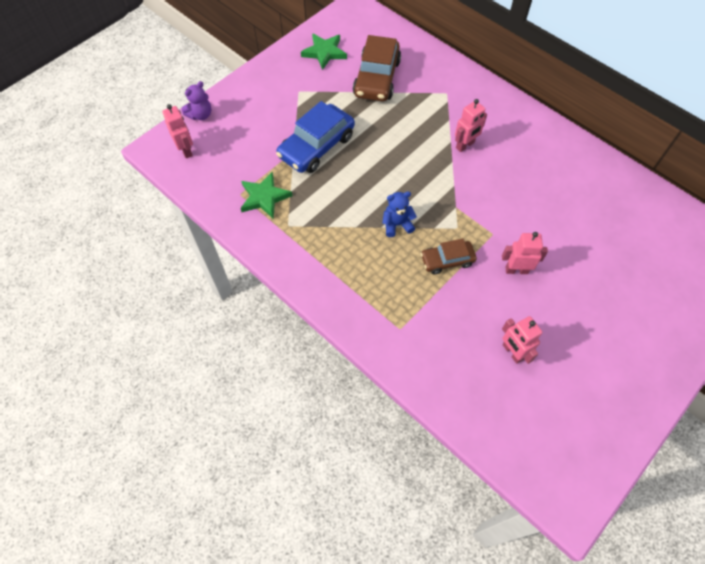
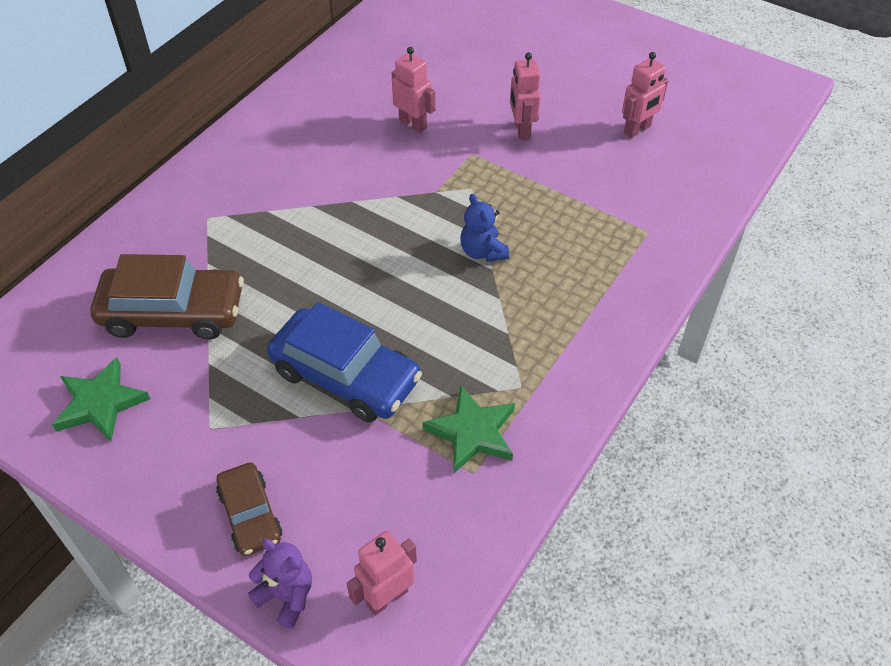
camera: 100 degrees left, 10 degrees down
brown car [421,239,477,275] -> brown car moved to [216,462,282,556]
pink robot [455,99,487,152] -> pink robot moved to [392,47,435,133]

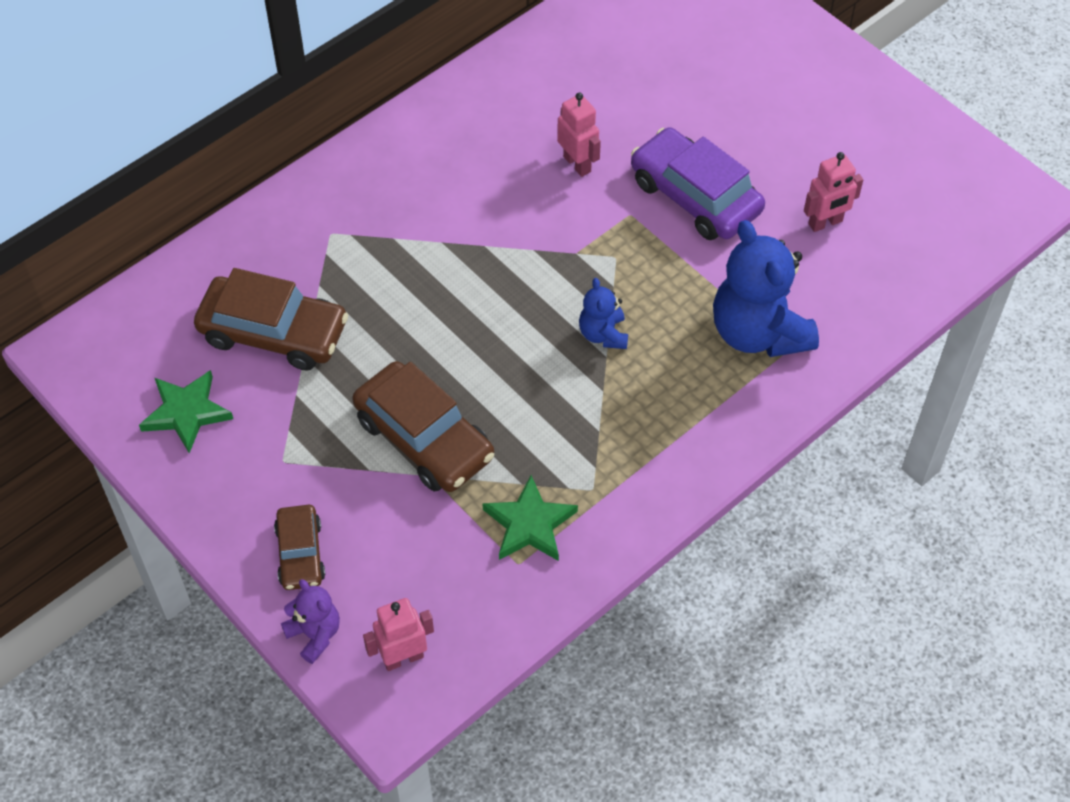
camera: 15 degrees right, 5 degrees up
blue car [267,302,422,423] -> brown car [352,361,494,492]
pink robot [510,52,541,140] -> purple car [631,127,765,240]
none -> blue teddy bear [713,220,819,357]

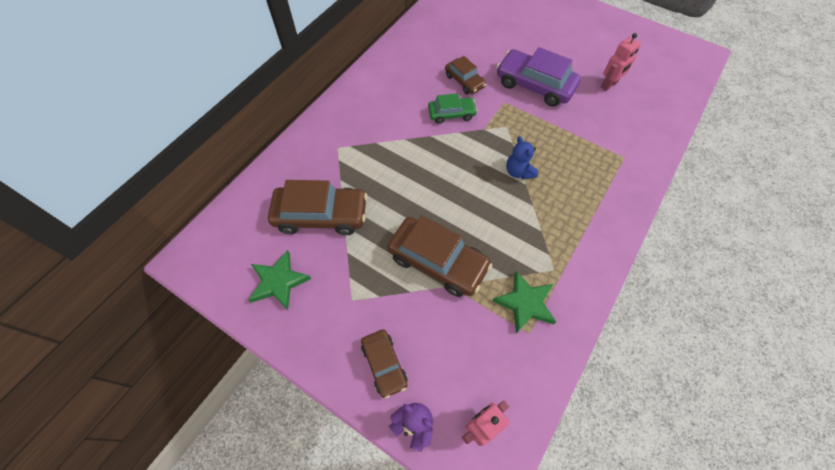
camera: 15 degrees left, 5 degrees up
pink robot [557,92,601,177] -> brown car [445,56,486,94]
blue teddy bear [713,220,819,357] -> none
none -> green car [428,93,477,124]

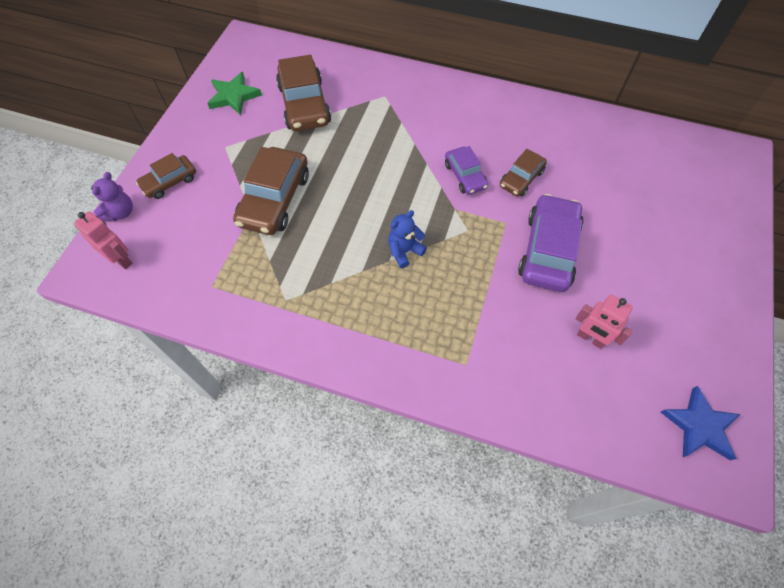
camera: 75 degrees right, 0 degrees up
green car [428,93,477,124] -> purple car [445,146,488,195]
green star [493,271,556,333] -> none
none -> blue star [661,386,741,461]

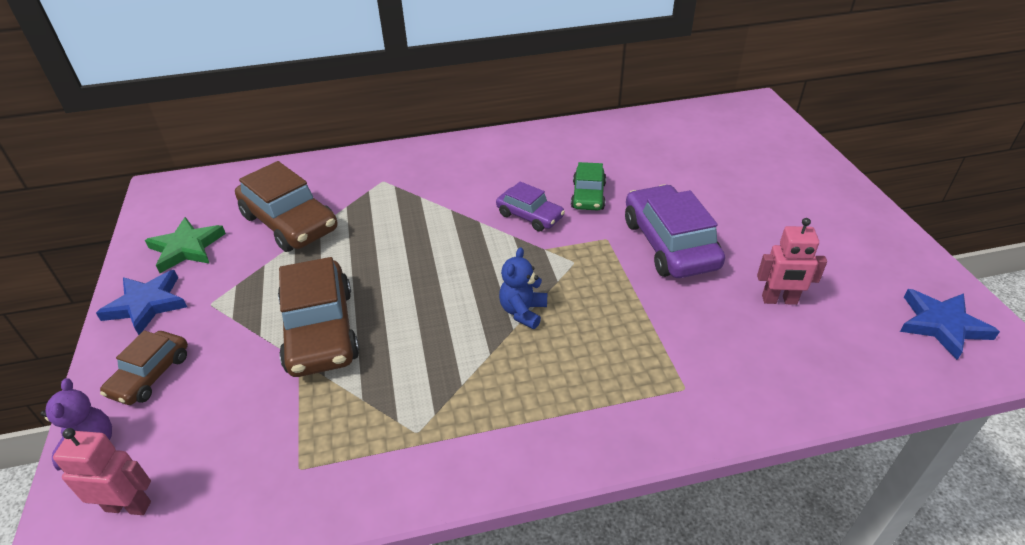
camera: 30 degrees left, 20 degrees down
brown car [500,149,547,197] -> green car [571,162,606,211]
none -> blue star [96,270,187,335]

